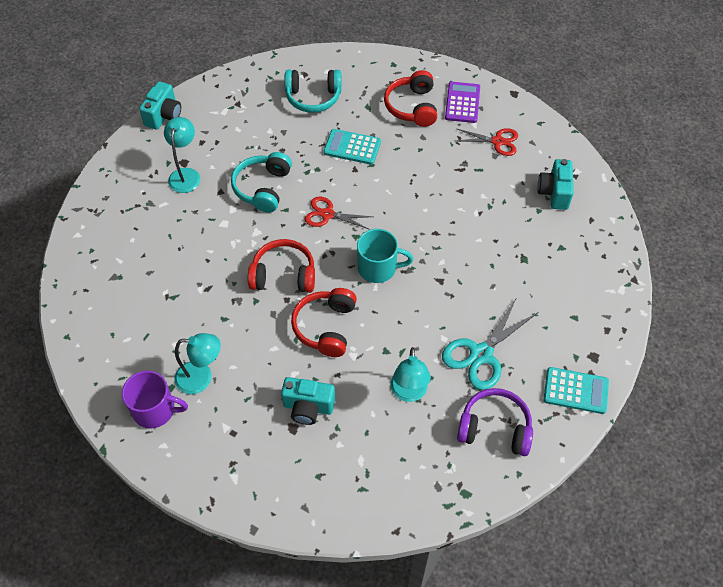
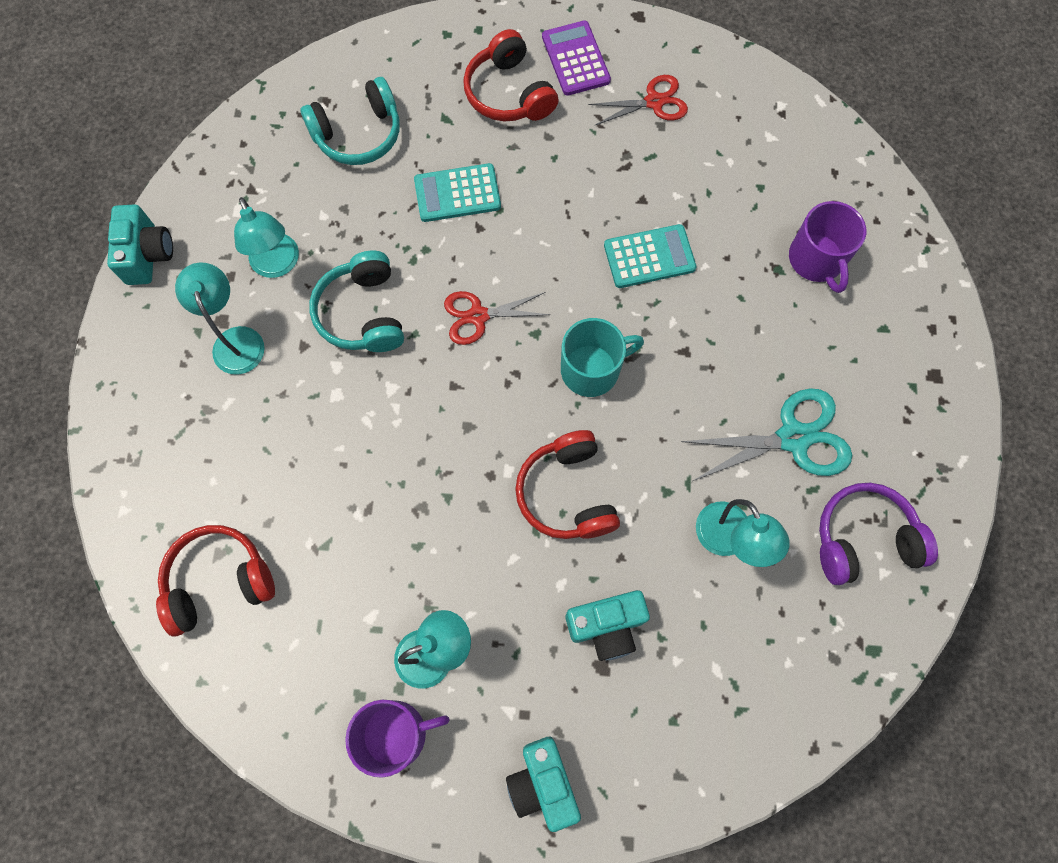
camera: 25 degrees left, 15 degrees up
red headphones [248,239,315,293] -> red headphones moved to [156,525,275,636]
turquoise scissors [442,297,539,390] -> turquoise scissors turned 120 degrees counterclockwise [681,388,852,481]
turquoise camera [537,159,574,210] -> turquoise camera moved to [506,737,581,832]
turquoise calculator [544,367,609,414] -> turquoise calculator moved to [604,224,697,288]
none -> turquoise lamp [234,197,299,278]
none -> purple mug [789,201,866,293]

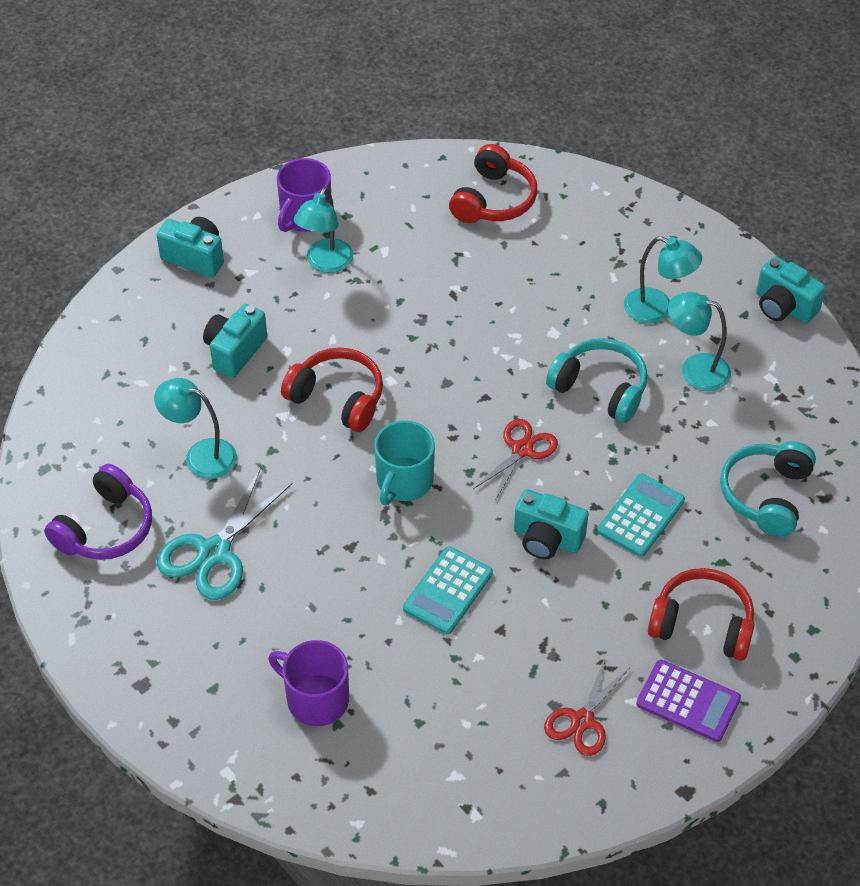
camera: 135 degrees right, 20 degrees down
none -> turquoise camera [514,489,589,559]

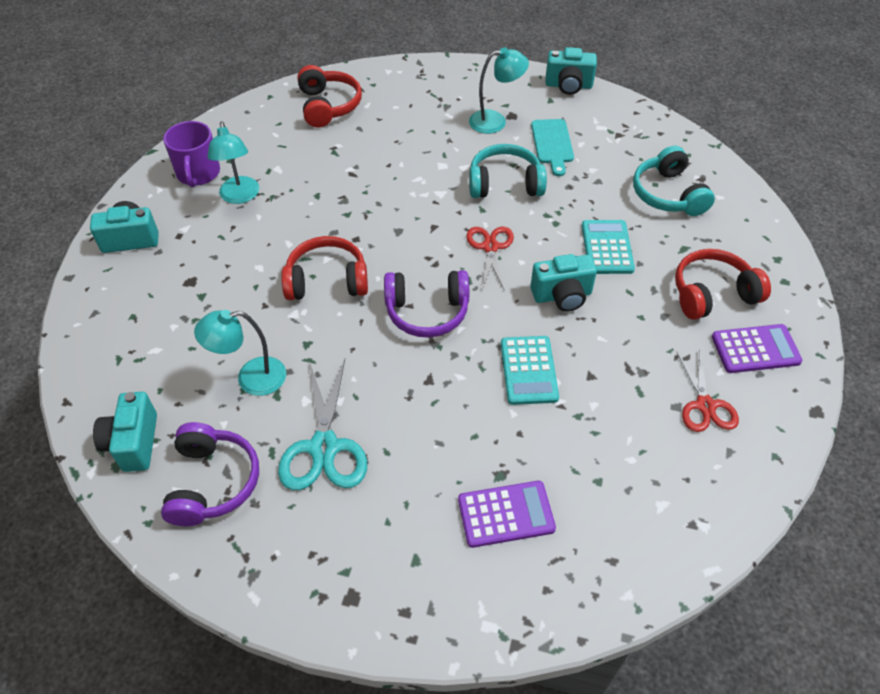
camera: 35 degrees left, 0 degrees up
turquoise camera [203,304,267,378] -> turquoise camera moved to [93,392,157,472]
purple mug [268,640,349,726] -> purple calculator [458,481,556,548]
turquoise mug [374,420,435,505] -> purple headphones [384,270,469,338]
turquoise lamp [668,292,731,391] -> turquoise cutting board [531,119,574,176]

